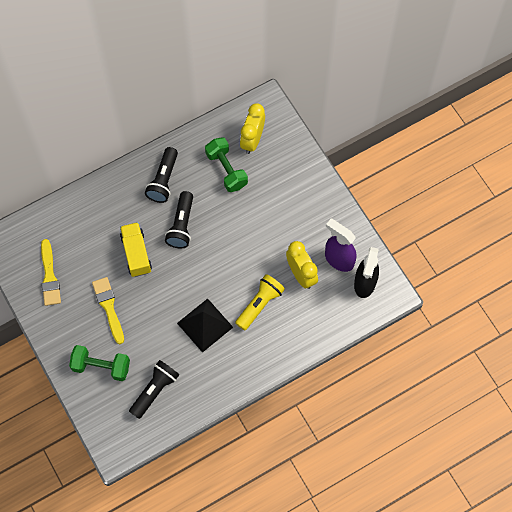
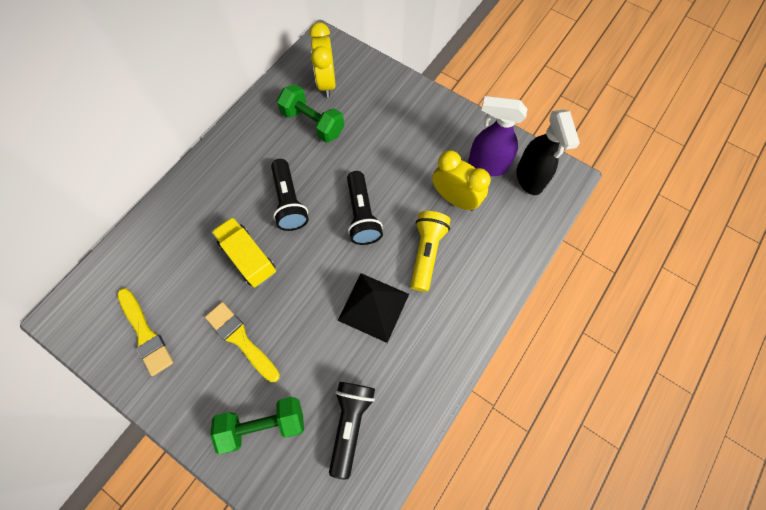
camera: 25 degrees left, 0 degrees up
black flashlight [145,147,178,203] -> black flashlight moved to [347,171,383,245]

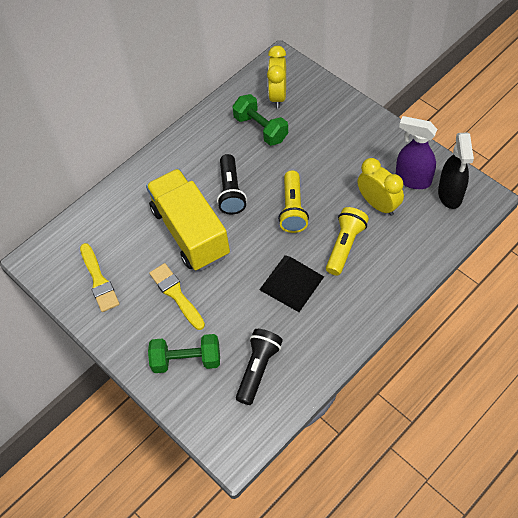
camera: 15 degrees right, 10 degrees down
yellow truck [212,217,276,288] -> yellow truck [146,169,230,271], size x1.71
black flashlight [347,171,383,245] -> yellow flashlight [278,171,309,233]

